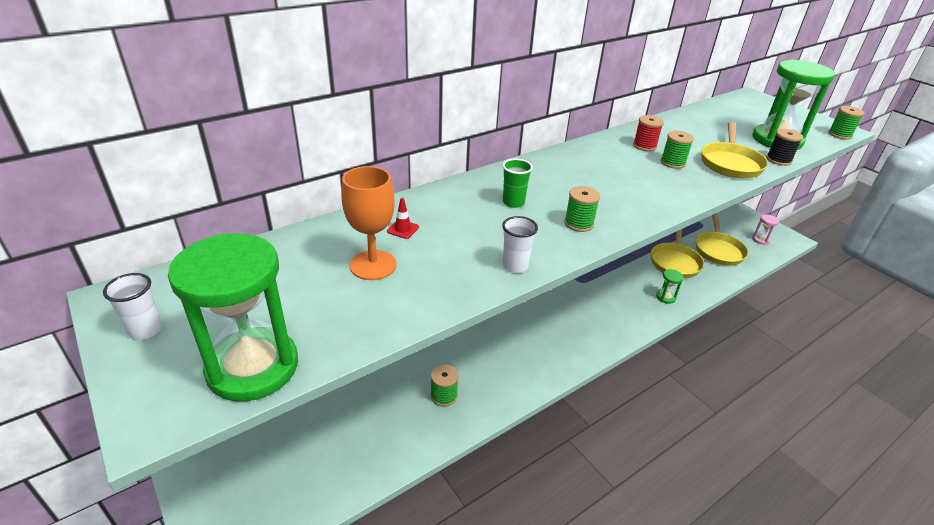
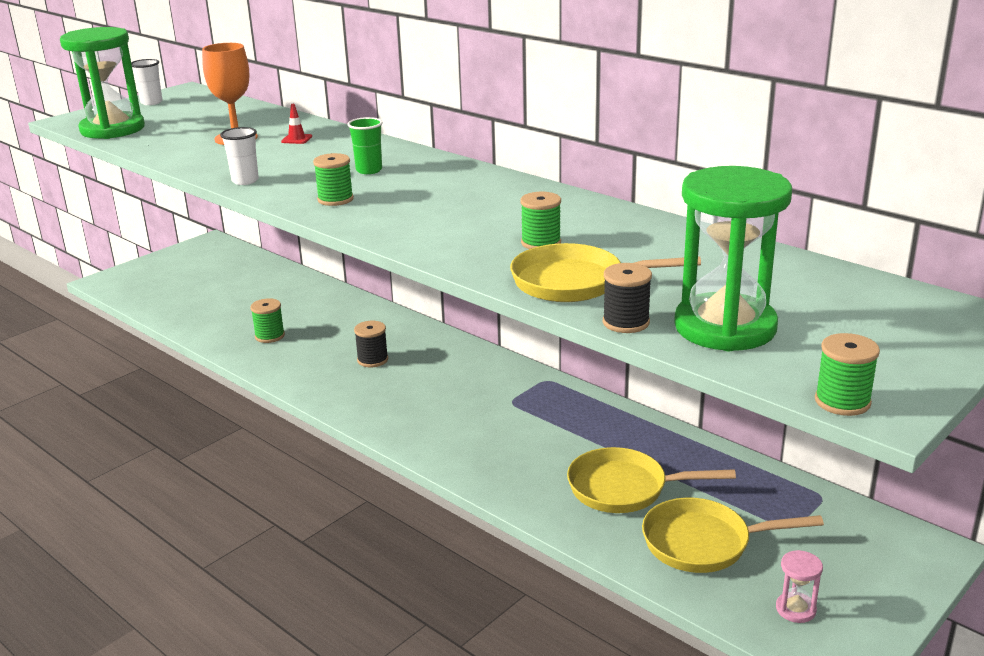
camera: 80 degrees right, 10 degrees down
red spool [633,115,664,151] -> none
green hourglass [656,269,684,304] -> none
none -> black spool [354,321,388,367]

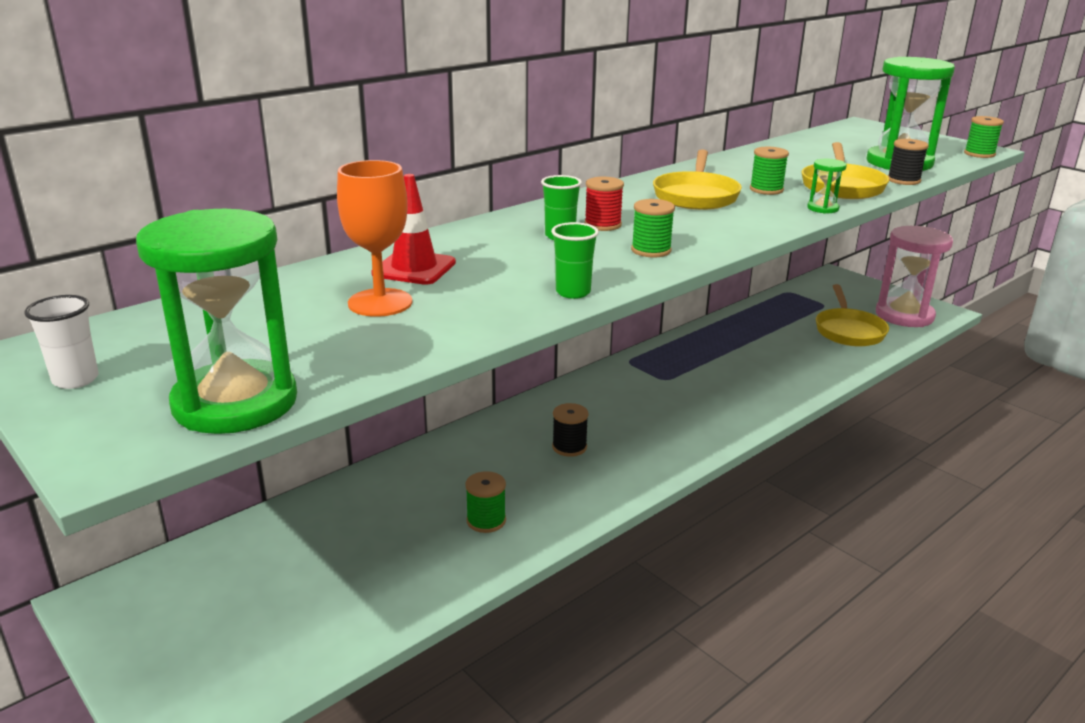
camera: 85 degrees left, 0 degrees up
white cup [220,127,259,185] -> green cup [551,222,599,299]
red traffic cone [281,104,312,144] -> red traffic cone [371,174,456,285], size x1.93
yellow pan [567,447,736,513] -> yellow pan moved to [653,149,742,210]
pink hourglass [776,550,823,623] -> pink hourglass [876,226,953,327], size x2.42
none -> red spool [584,177,624,231]
none -> green hourglass [807,159,847,214]

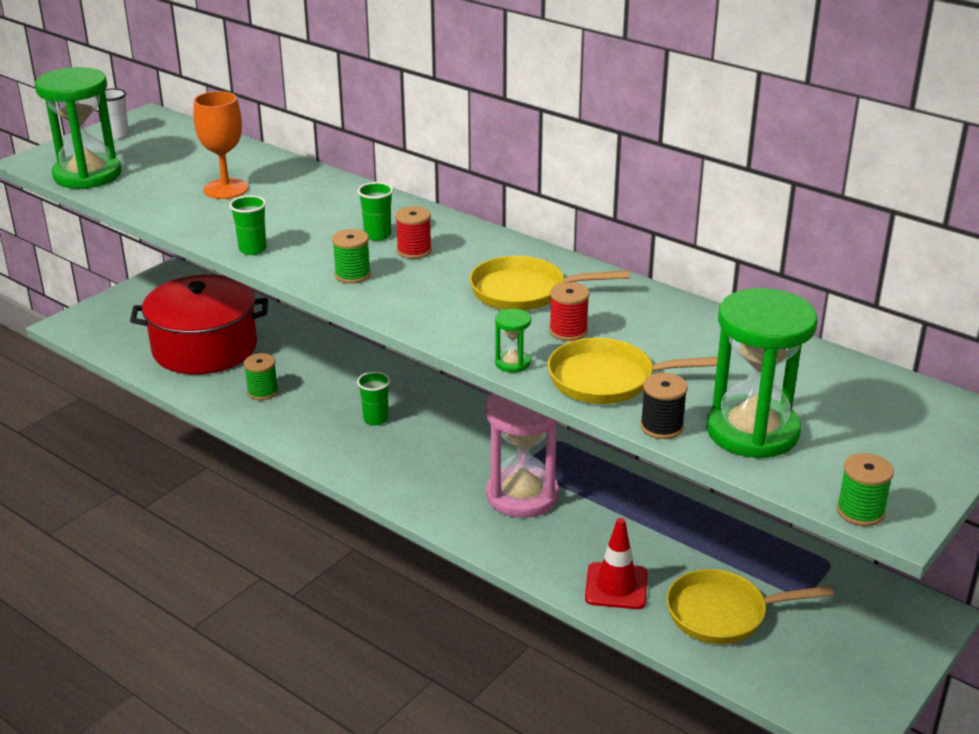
camera: 80 degrees right, 5 degrees up
red traffic cone [371,174,456,285] -> red traffic cone moved to [585,518,648,609]
black spool [552,403,589,457] -> green cup [357,371,390,425]
green spool [750,147,789,195] -> red spool [549,282,590,341]
pink hourglass [876,226,953,327] -> pink hourglass moved to [486,393,559,518]
none -> red pot [130,275,268,374]

